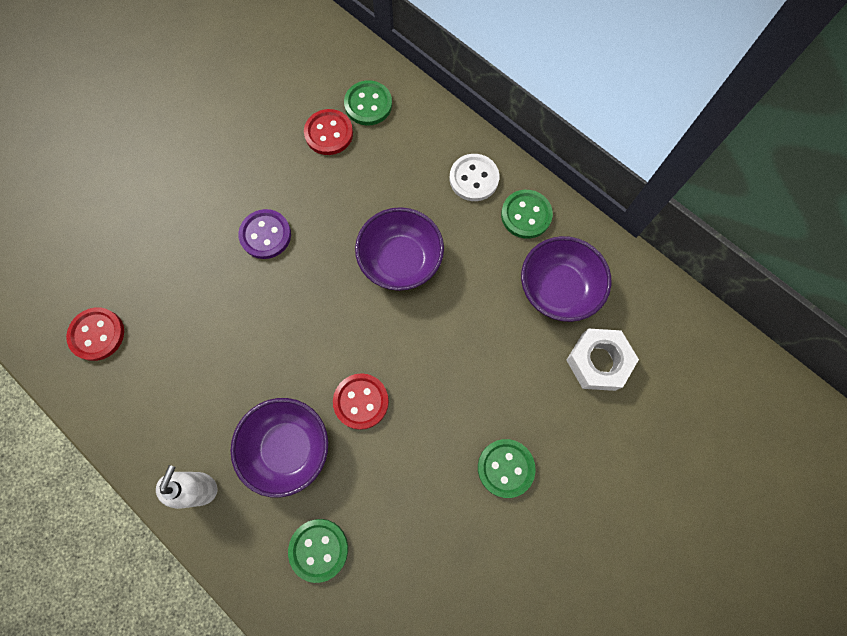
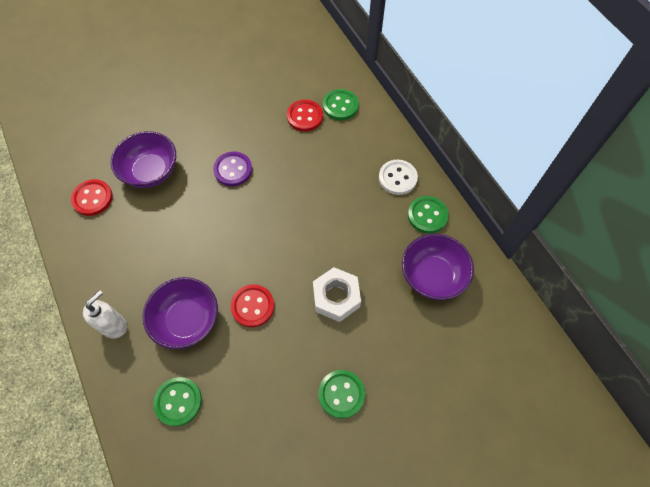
camera: 20 degrees right, 10 degrees down
purple bowl [355,207,444,291] -> purple bowl moved to [111,131,176,188]
white nut [566,329,639,391] -> white nut moved to [313,267,361,322]

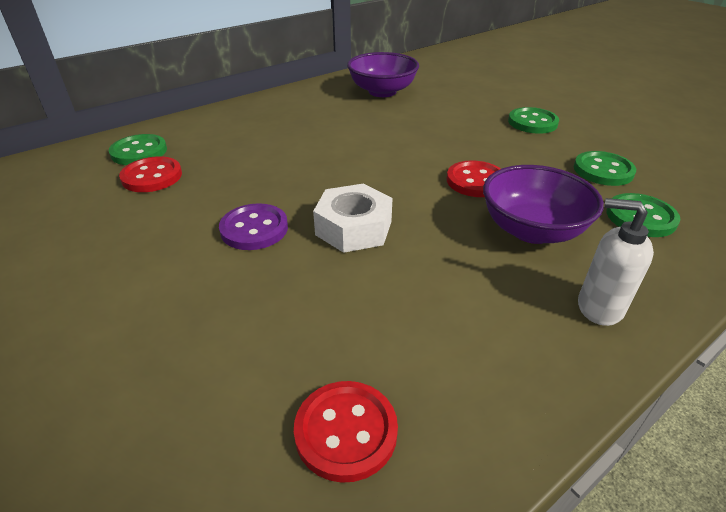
camera: 100 degrees left, 25 degrees down
purple bowl [111,131,176,188] -> none
white nut [313,267,361,322] -> white nut moved to [313,184,393,253]
white button [379,160,418,195] -> none
green button [408,196,449,234] -> green button moved to [574,151,636,186]

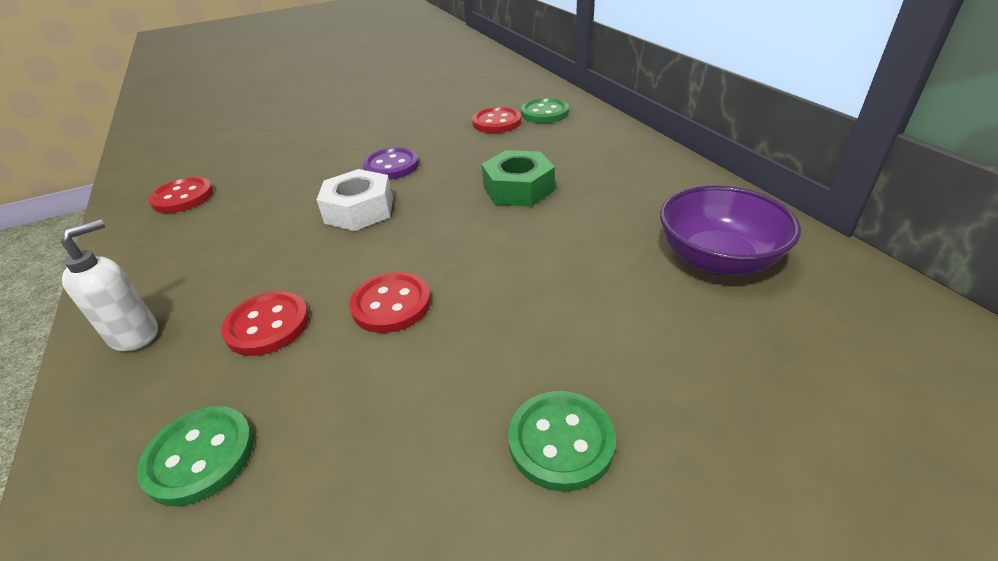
camera: 105 degrees right, 0 degrees up
purple bowl [483,165,604,244] -> red button [221,291,309,356]
green button [574,151,636,186] -> none
none -> green nut [482,150,555,207]

